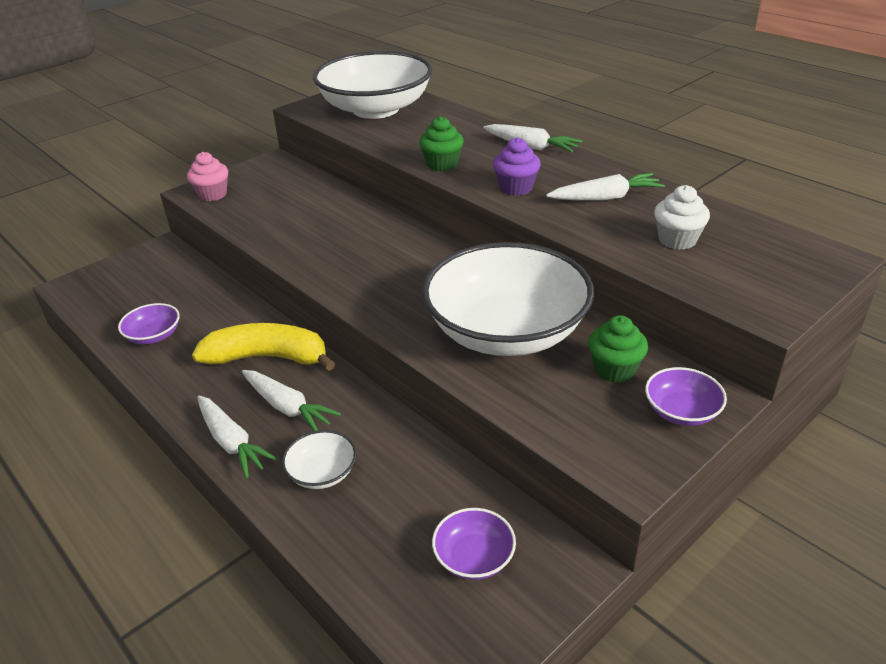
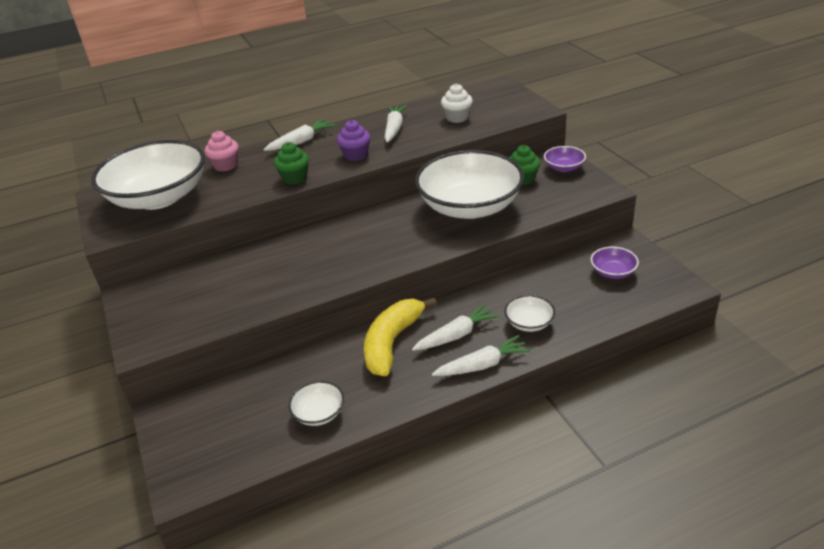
camera: 70 degrees left, 0 degrees up
purple bowl [118,303,180,344] -> white bowl [289,381,344,426]
pink cupcake [187,152,228,201] -> pink cupcake moved to [205,131,239,172]

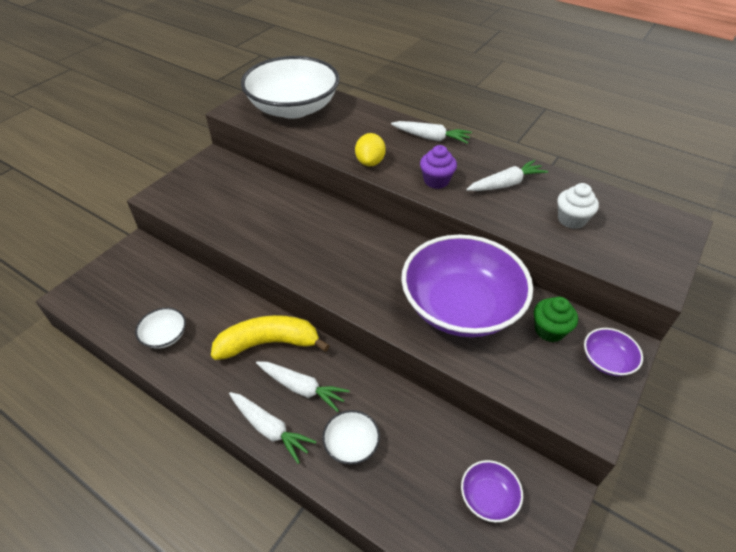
camera: 55 degrees right, 10 degrees up
pink cupcake [205,131,239,172] -> none
green cupcake [274,142,309,185] -> yellow lemon [355,133,386,166]
white bowl [415,150,524,219] -> purple bowl [401,235,533,337]

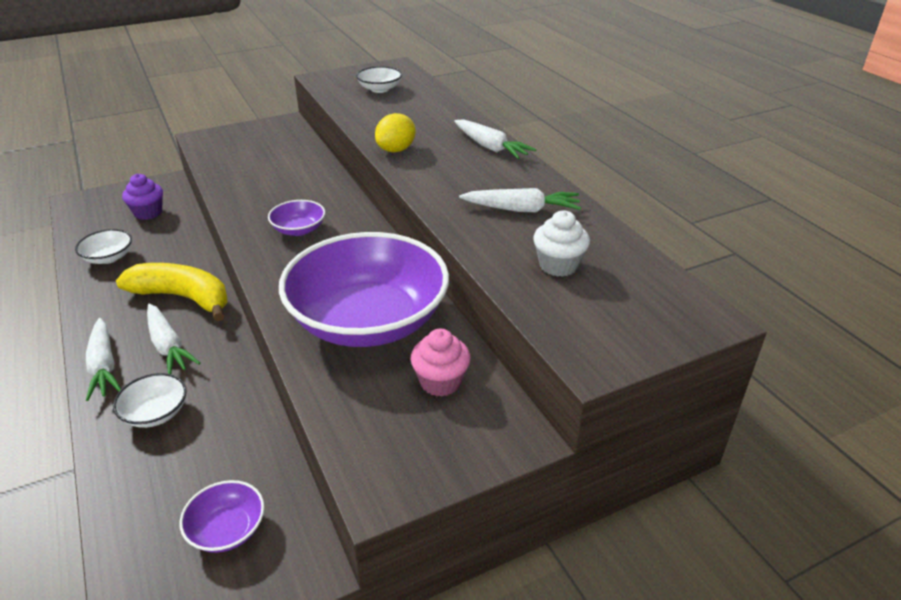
camera: 30 degrees right, 10 degrees down
white bowl [241,56,340,119] -> white bowl [356,66,402,93], size x0.41
purple cupcake [420,145,457,189] -> purple cupcake moved to [122,174,163,220]
green cupcake [534,297,578,342] -> pink cupcake [411,329,471,397]
purple bowl [584,328,643,376] -> purple bowl moved to [268,200,325,236]

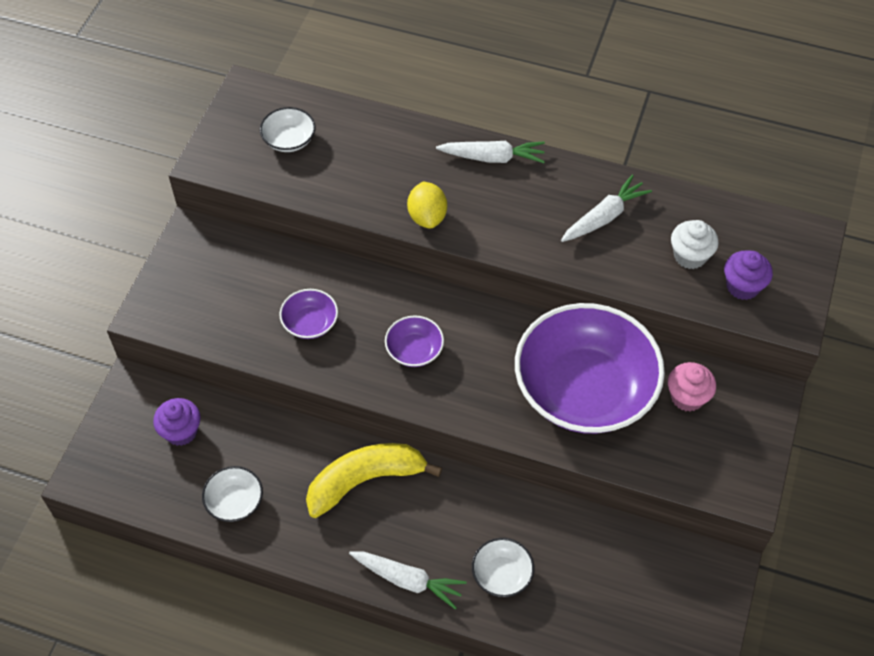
camera: 45 degrees left, 20 degrees up
white carrot [147,304,200,374] -> none
purple bowl [180,480,264,553] -> purple bowl moved to [279,289,338,339]
none -> purple cupcake [724,250,773,300]

